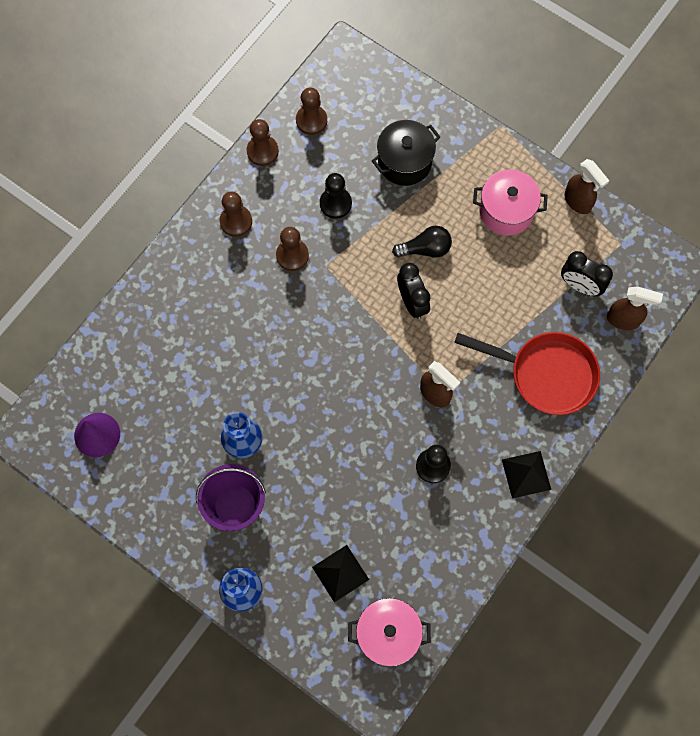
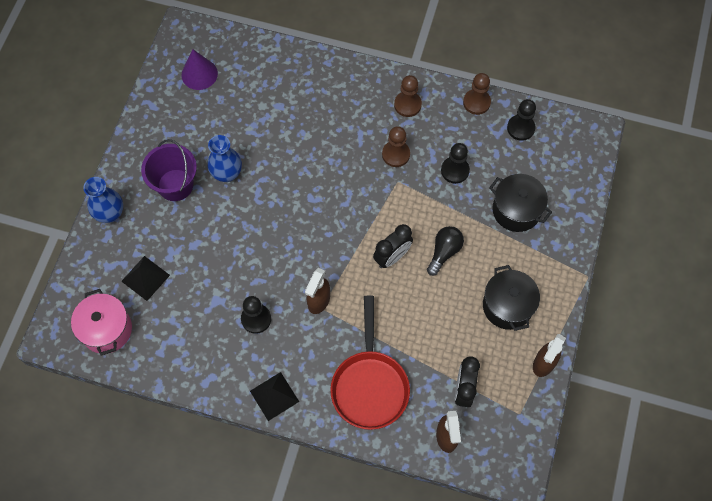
camera: 70 degrees right, 5 degrees down
brown pawn [296,88,327,135] -> black pawn [507,99,536,141]
black light bulb [392,226,452,258] -> black light bulb turned 120 degrees counterclockwise [427,226,464,276]
pink pot [473,170,548,236] -> black pot [483,265,540,331]

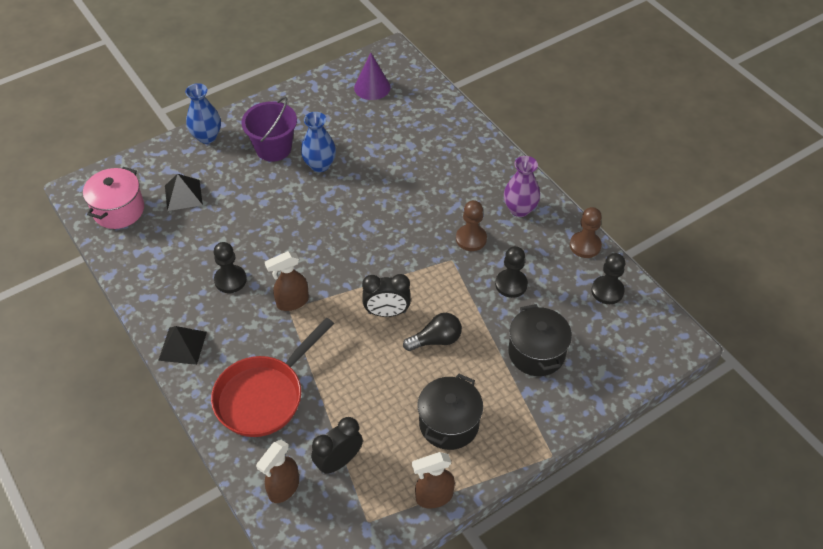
camera: 40 degrees right, 15 degrees down
brown pawn [394,75,422,117] -> purple vase [504,156,540,217]

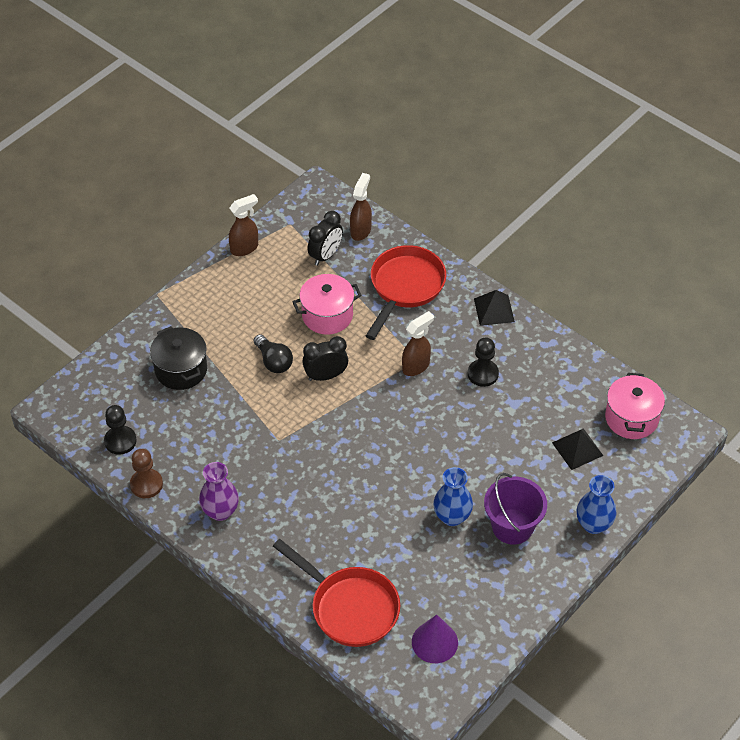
camera: 165 degrees right, 0 degrees up
black light bulb [403,313,462,351] -> black light bulb turned 90 degrees counterclockwise [254,334,293,373]
black pot [418,374,483,450] -> none
brown pawn [456,200,487,251] -> none
black pawn [495,246,528,298] -> none
none -> red pan [273,539,400,647]
none -> pink pot [293,274,362,335]

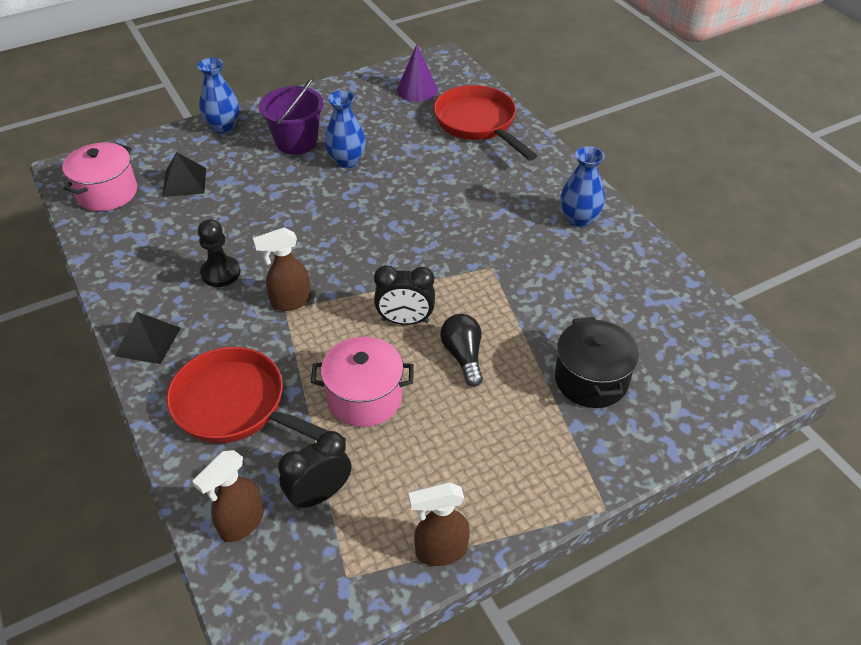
camera: 160 degrees left, 5 degrees down
black pawn [104,405,137,455] -> none
brown pawn [130,449,163,498] -> none
purple vase [199,462,239,521] -> blue vase [560,146,605,227]
red pan [366,245,446,340] -> red pan turned 75 degrees clockwise [166,347,346,443]

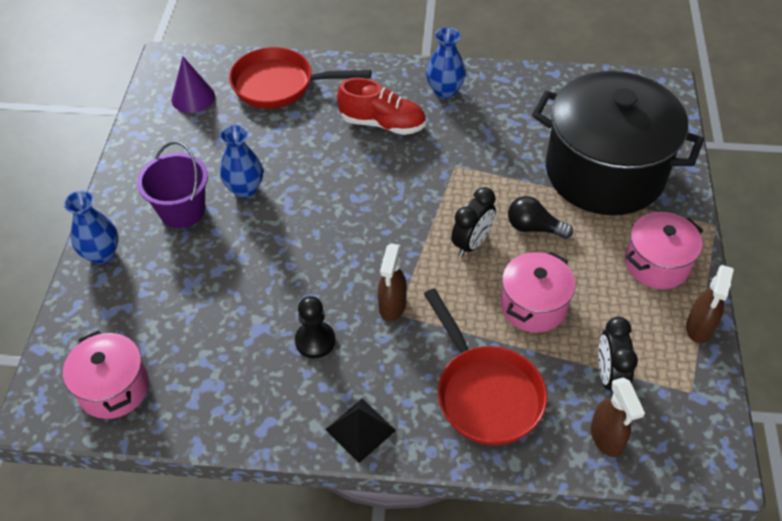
camera: 55 degrees left, 5 degrees up
black pyramid [162,152,206,197] -> none
red pan [166,347,346,443] -> red pan turned 90 degrees counterclockwise [424,288,547,446]
black pot [555,317,639,408] -> black pot [532,71,704,215], size x2.01
none -> red shoe [337,78,426,135]
none -> pink pot [625,212,703,289]

